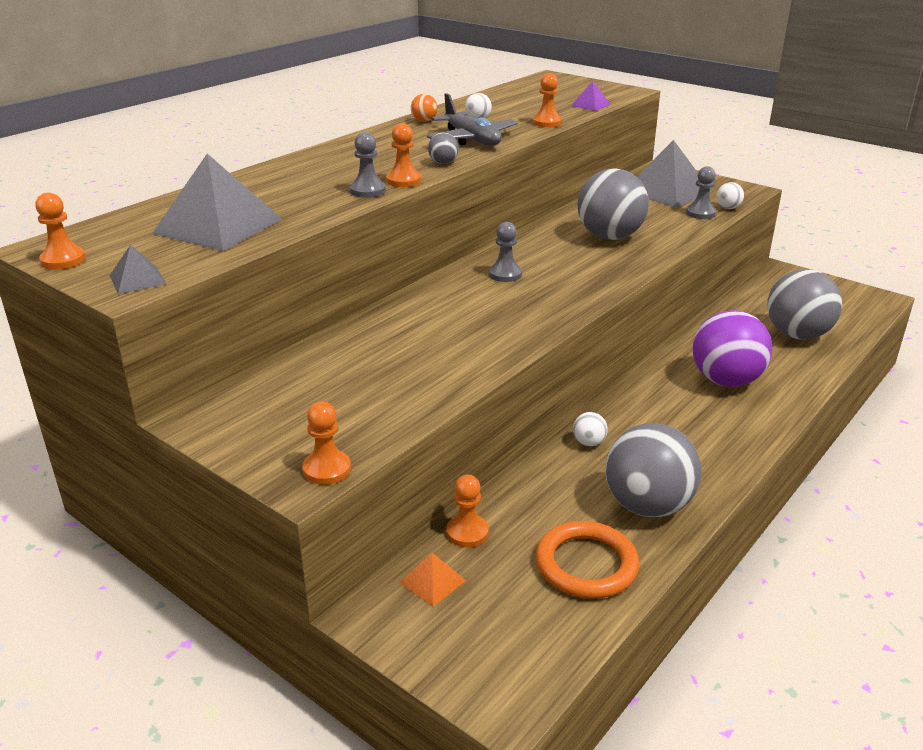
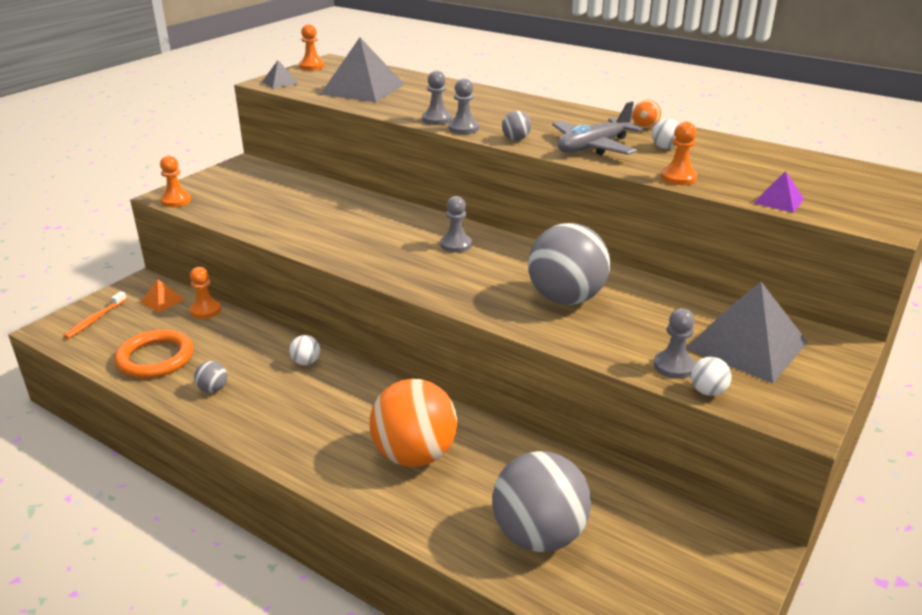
camera: 85 degrees right, 0 degrees up
orange pawn [386,123,421,187] -> grey pawn [449,78,479,134]
grey ball [605,423,702,517] -> grey ball [194,361,227,393], size x0.41
purple ball [693,310,773,387] -> orange ball [370,379,457,467]
none -> orange toothbrush [64,291,127,339]

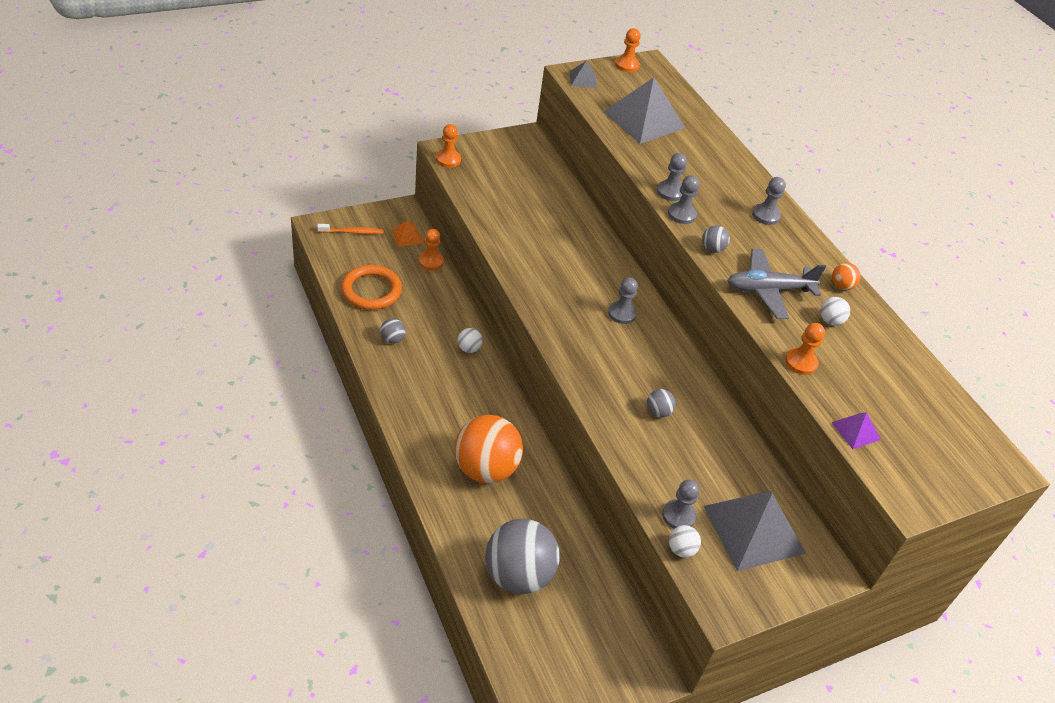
camera: 25 degrees right, 15 degrees up
orange toothbrush [64,291,127,339] -> orange toothbrush turned 150 degrees counterclockwise [317,224,383,234]
grey ball [528,223,610,305] -> grey ball [647,389,676,418], size x0.41
none -> grey pawn [752,177,786,225]

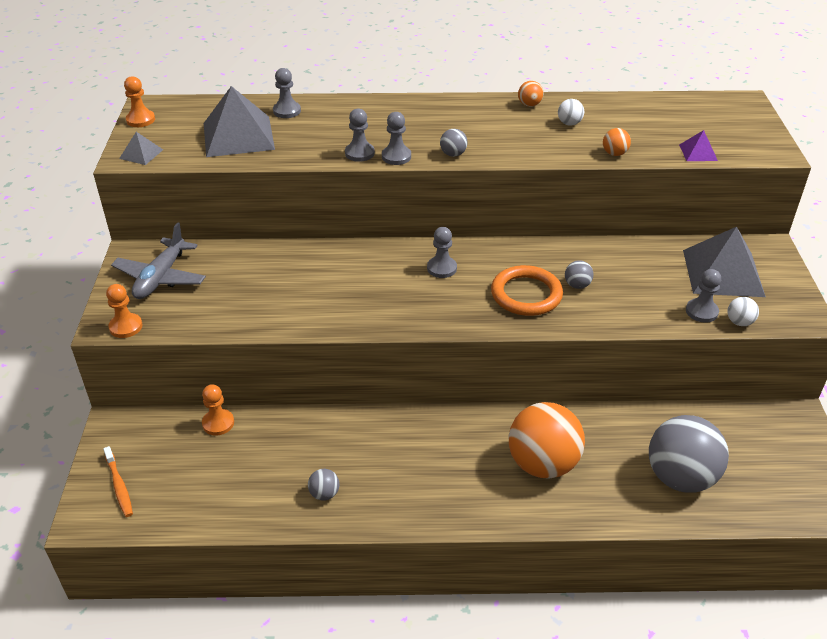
camera: 60 degrees left, 5 degrees down
orange toothbrush [317,224,383,234] -> orange toothbrush turned 135 degrees clockwise [103,446,133,517]
orange ring [341,265,402,310] -> orange ring moved to [491,265,563,316]
orange pyramid [391,220,423,247] -> none
white ball [458,328,483,353] -> none
grey plane [727,249,826,319] -> grey plane moved to [111,222,206,299]
grey pawn [752,177,786,225] -> grey pawn moved to [273,68,301,118]
orange pawn [785,323,825,375] -> orange ball [603,128,631,156]

